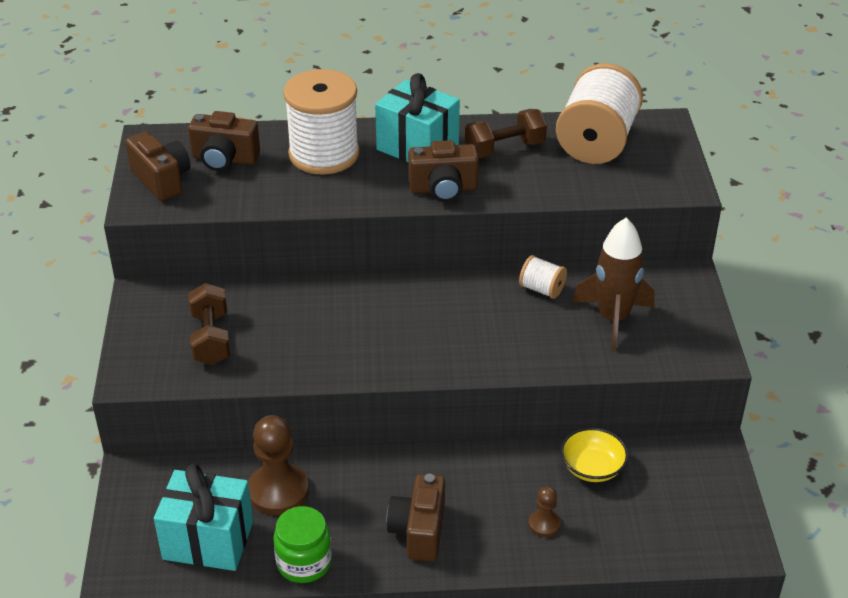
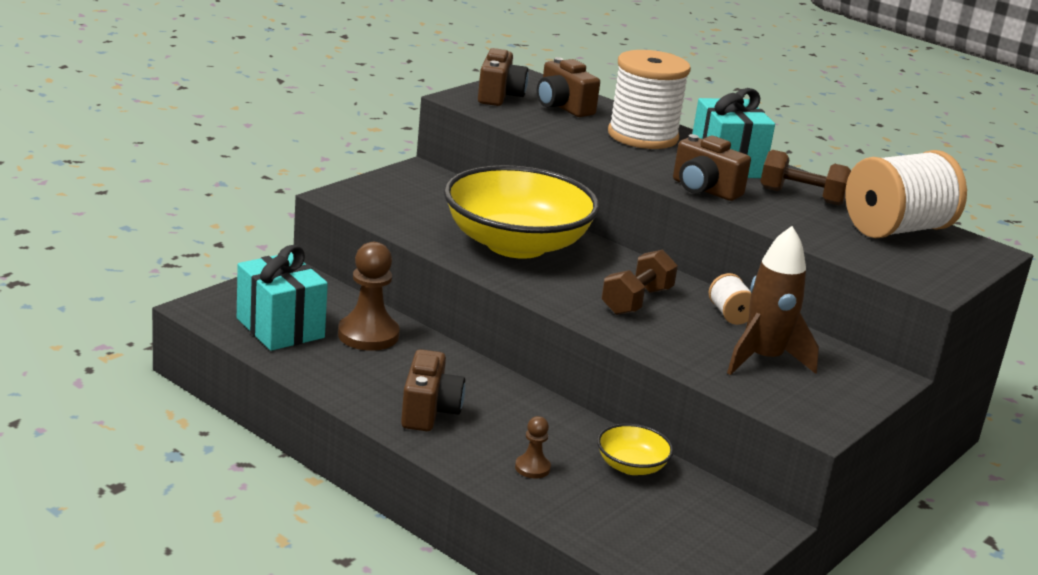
camera: 40 degrees right, 15 degrees down
brown dumbbell [188,283,230,365] -> brown dumbbell moved to [601,250,678,315]
green jar [273,506,332,583] -> none
brown camera [387,474,445,562] -> brown camera turned 135 degrees clockwise [401,349,465,431]
none -> yellow bowl [444,165,600,259]

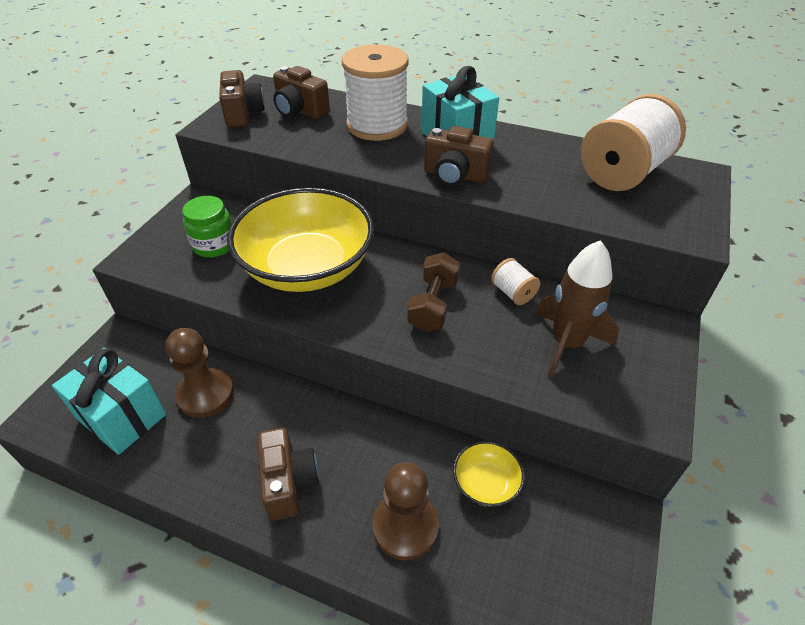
camera: 15 degrees left, 20 degrees up
brown pawn [515,416,551,478] -> brown pawn [373,462,439,561], size x1.96
brown dumbbell [760,150,851,205] -> none
none -> green jar [182,196,232,257]

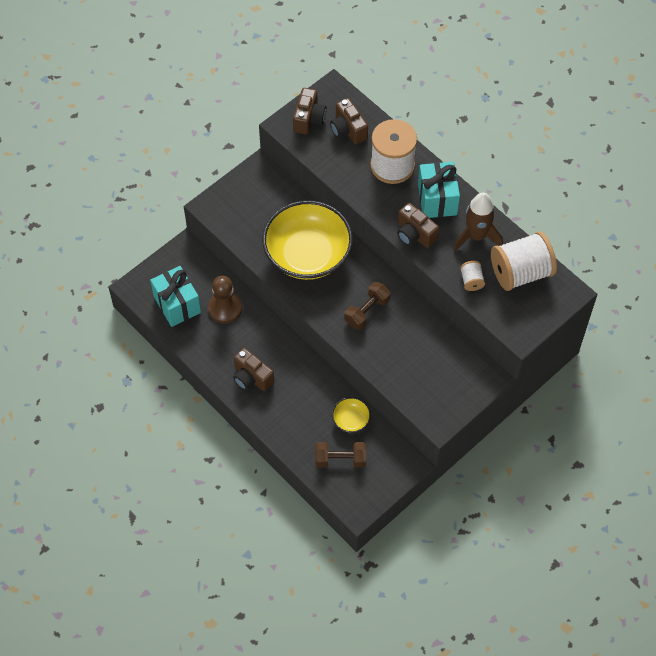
camera: 25 degrees right, 15 degrees up
green jar [182,196,232,257] -> none
brown camera [257,428,319,521] -> brown camera turned 120 degrees clockwise [233,348,274,391]
brown pawn [373,462,439,561] -> none
white spool [491,258,540,305] -> white spool moved to [460,261,485,291]
brown rocket [536,240,619,378] -> brown rocket moved to [454,193,503,251]
none -> brown dumbbell [315,442,366,468]

